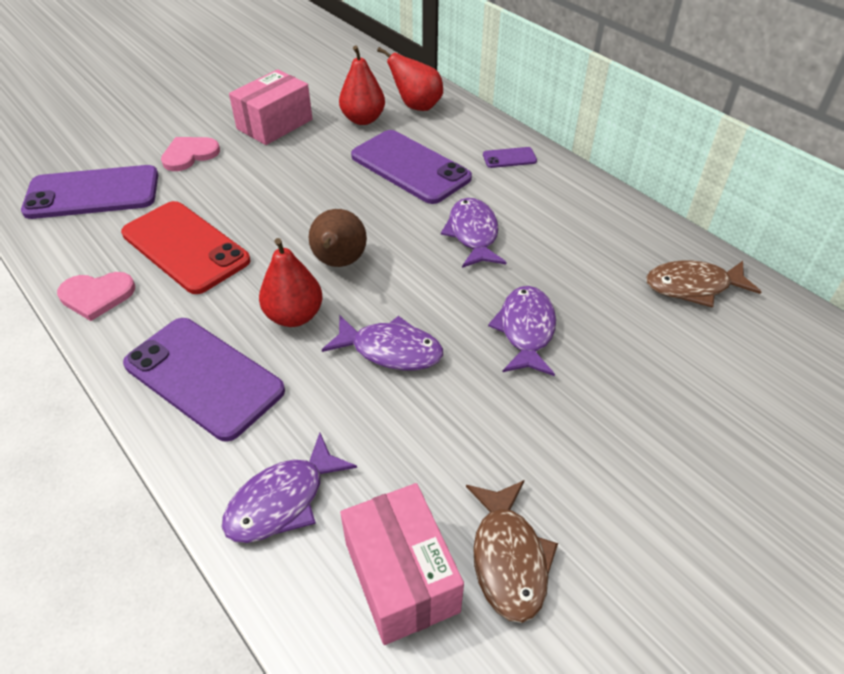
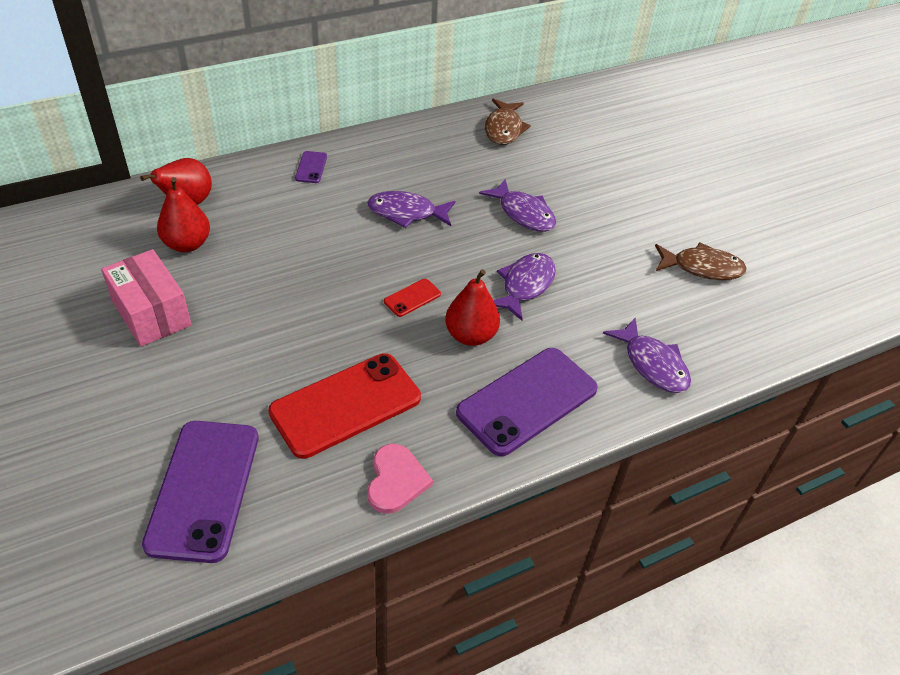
camera: 80 degrees left, 0 degrees up
pink heart [161,137,220,171] -> none
brown pear [309,209,367,267] -> red phone [384,279,441,317]
pink box [340,483,464,645] -> none
purple phone [351,130,472,204] -> none
purple fish [488,286,556,376] -> purple fish turned 150 degrees counterclockwise [479,179,556,232]

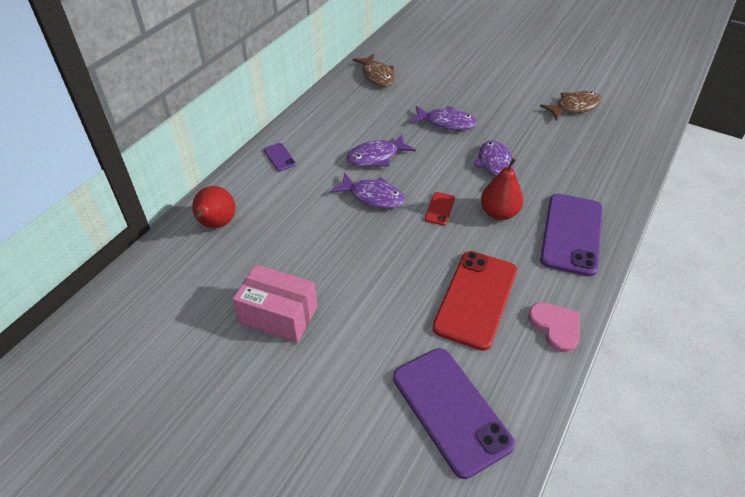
camera: 30 degrees left, 0 degrees up
red pear [157,177,210,252] -> none
purple fish [603,318,691,393] -> purple fish moved to [330,173,405,209]

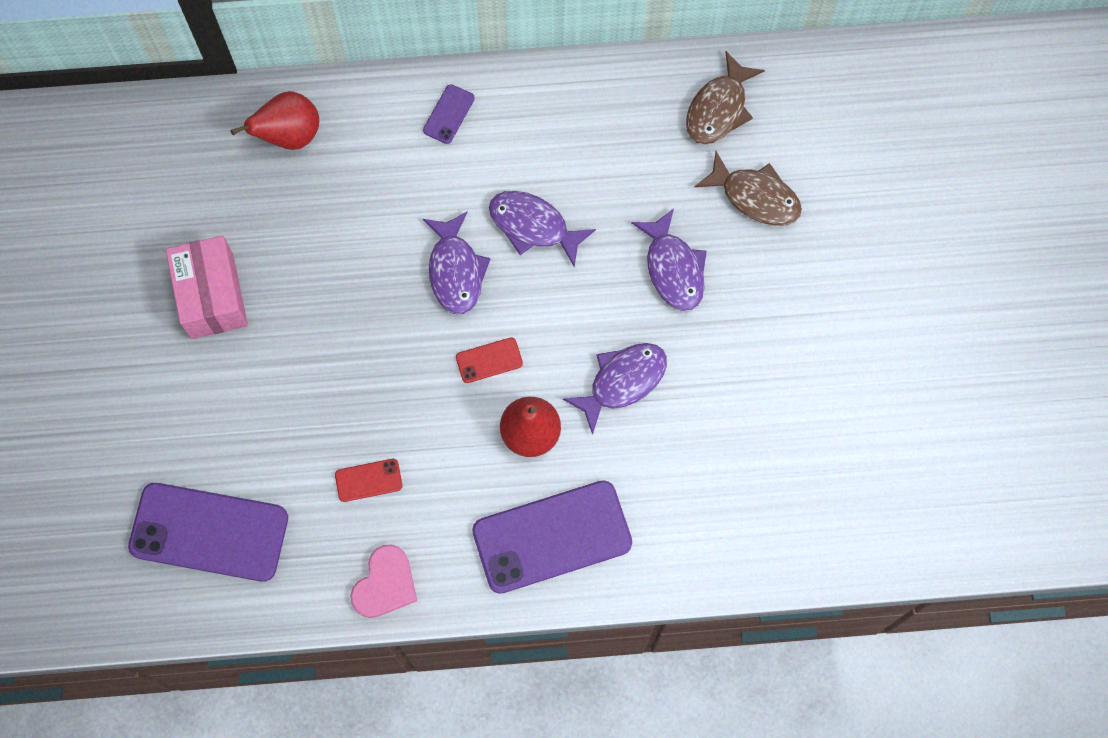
camera: 55 degrees right, 25 degrees up
purple phone [393,348,515,479] -> purple phone turned 75 degrees clockwise [128,483,288,582]
red phone [432,251,517,351] -> red phone [335,459,402,502], size x0.43
brown fish [540,91,602,121] -> brown fish moved to [695,151,802,226]

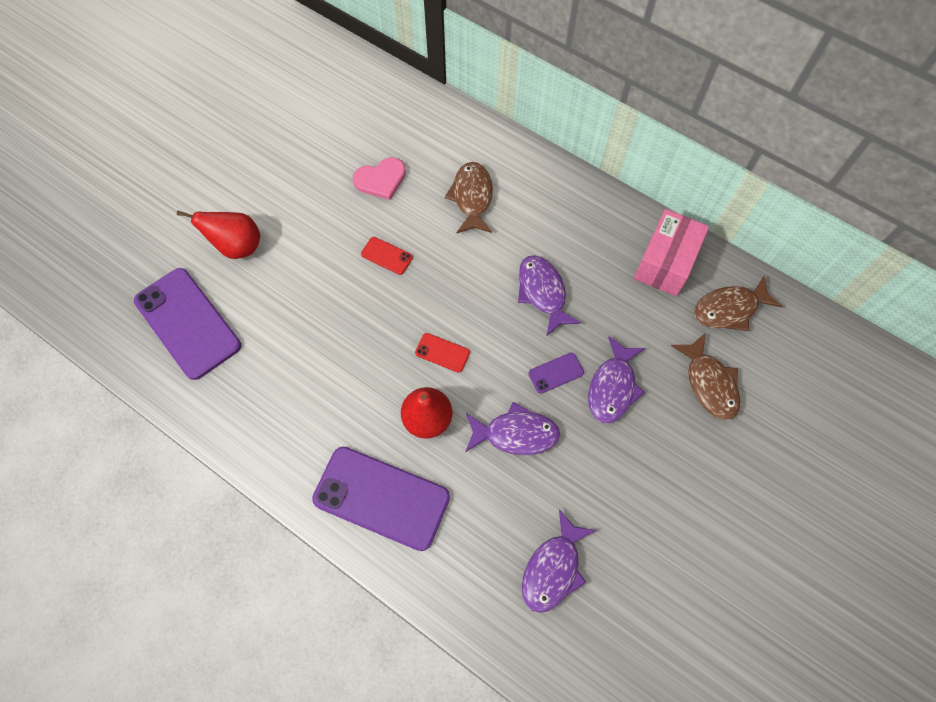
camera: 40 degrees right, 5 degrees down
pink box [166,236,248,339] -> pink box moved to [634,209,709,296]
red pear [231,91,319,150] -> red pear moved to [177,210,260,259]
red phone [335,459,402,502] -> red phone moved to [361,237,413,275]
pink heart [350,544,417,618] -> pink heart moved to [353,157,406,200]
purple phone [423,84,475,144] -> purple phone moved to [528,353,584,394]
purple fish [423,211,491,315] -> purple fish moved to [522,509,597,613]
none -> brown fish [445,162,493,234]

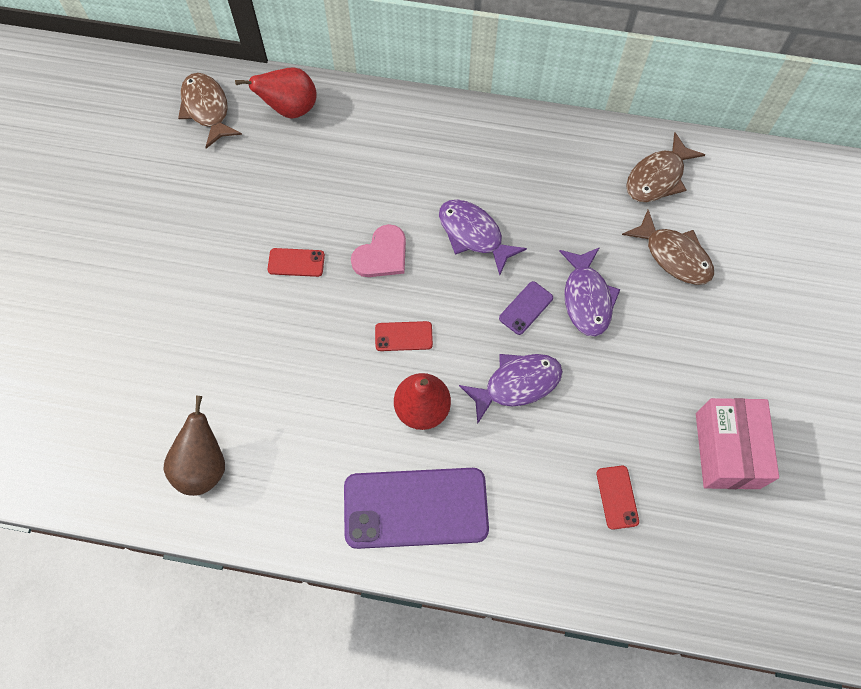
camera: 25 degrees left, 0 degrees up
purple phone [134,268,241,380] -> none
red pear [177,210,260,259] -> red pear moved to [235,68,317,118]
pink heart [353,157,406,200] -> pink heart moved to [351,224,406,277]
brown fish [445,162,493,234] -> brown fish moved to [178,73,242,149]
purple fish [522,509,597,613] -> red phone [596,466,639,530]
pink box [634,209,709,296] -> pink box moved to [696,398,779,489]
none -> brown pear [163,396,225,496]

